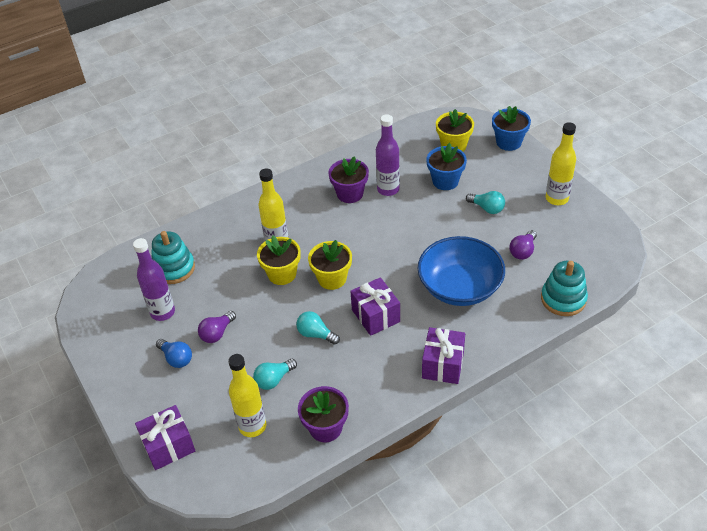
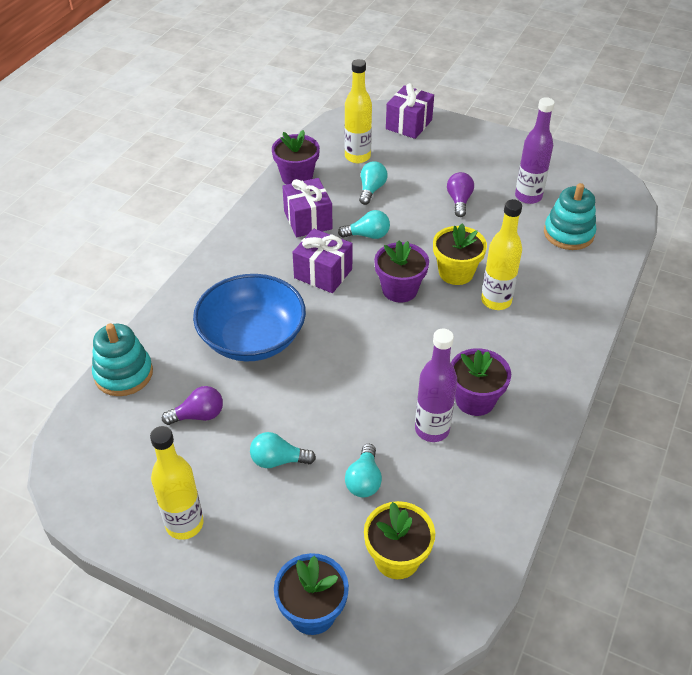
camera: 145 degrees right, 0 degrees up
blue light bulb [156,339,192,368] -> none
yellow flower pot [308,240,352,290] -> purple flower pot [374,240,429,303]
purple gift [422,327,465,384] -> purple gift moved to [282,178,333,237]
blue flower pot [426,143,467,190] -> turquoise light bulb [345,444,382,498]
purple light bulb [509,230,537,260] -> purple light bulb turned 75 degrees clockwise [162,386,223,425]

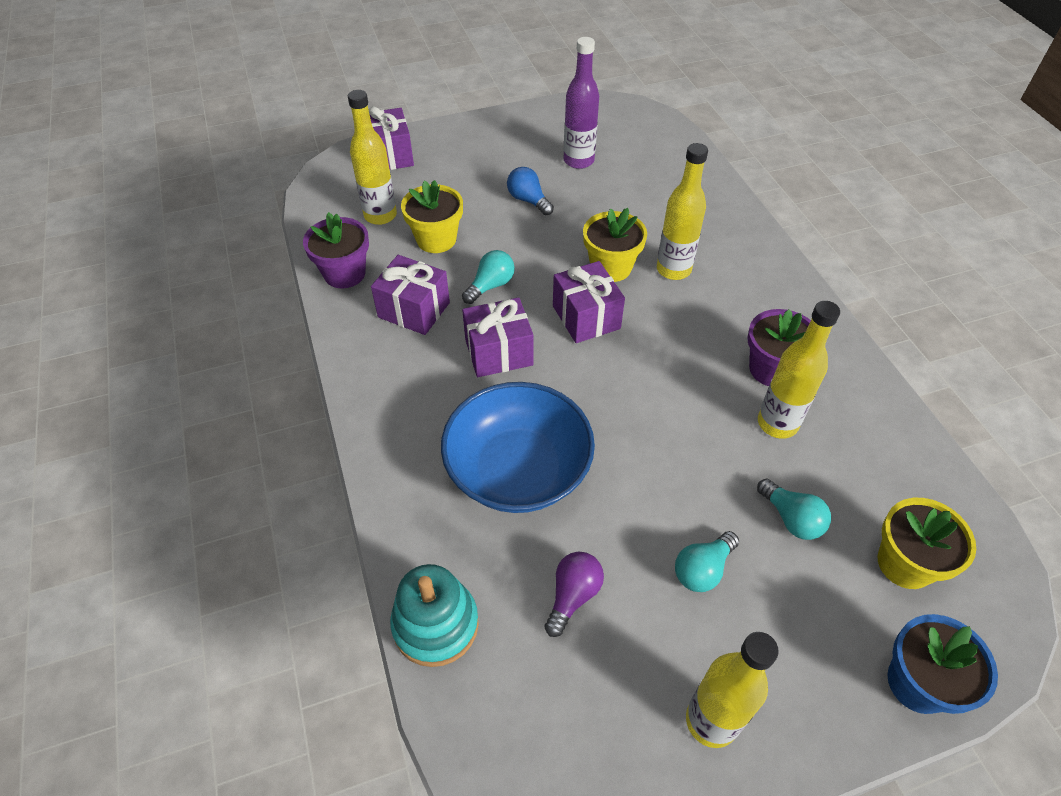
camera: 45 degrees left, 5 degrees up
turquoise light bulb [359,161,388,205] -> yellow flower pot [401,180,463,253]
purple flower pot [374,240,429,303] -> purple gift [553,261,625,343]
purple bottle [415,329,457,442] -> yellow bottle [758,301,840,439]
purple light bulb [447,172,474,217] -> blue light bulb [507,167,554,215]
turquoise stacking toy [544,183,596,250] -> none

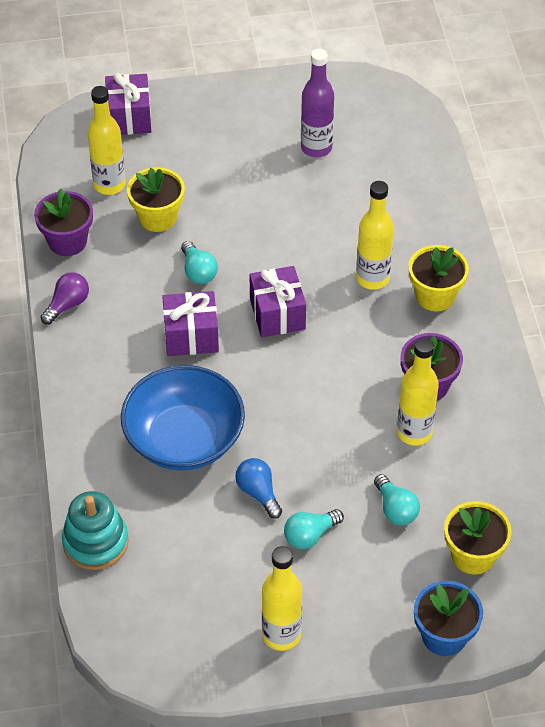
camera: 10 degrees right, 0 degrees up
purple gift [371,255,450,335] -> none
turquoise light bulb [462,250,515,304] -> turquoise light bulb turned 105 degrees clockwise [181,241,218,284]
blue light bulb [507,167,554,215] -> blue light bulb moved to [235,458,282,519]
purple light bulb [544,552,604,637] -> purple light bulb moved to [40,272,89,325]
yellow flower pot [583,208,647,282] -> yellow flower pot moved to [409,245,469,311]

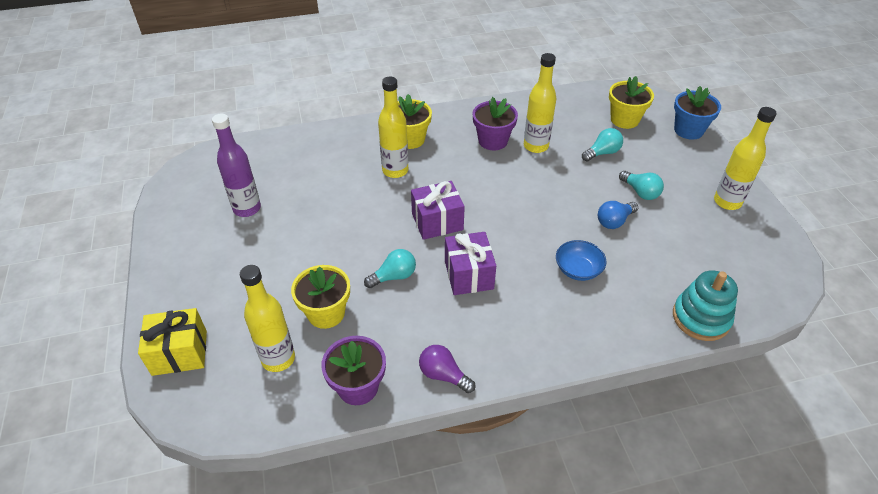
camera: 95 degrees left, 5 degrees down
purple gift [105,73,151,135] -> yellow gift [138,308,207,376]
blue bowl [121,365,245,470] -> blue bowl [556,240,607,281], size x0.48

